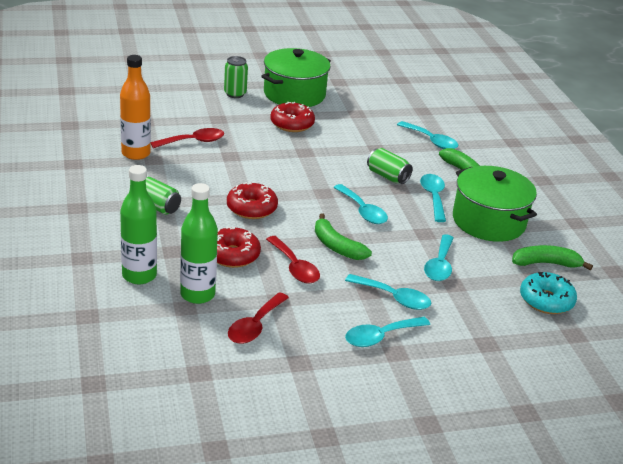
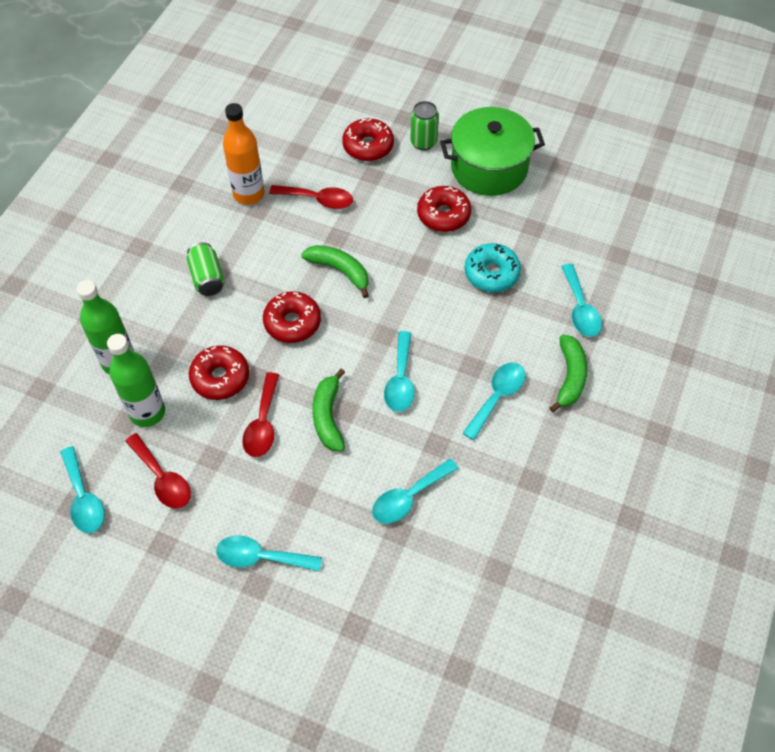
camera: 40 degrees right, 25 degrees up
red spoon [228,292,289,344] -> red spoon turned 105 degrees counterclockwise [125,433,191,509]
turquoise spoon [345,274,431,310] -> turquoise spoon moved to [60,446,105,533]
green can [367,148,413,184] -> none
green pot [453,166,537,242] -> none
green banana [512,245,593,270] -> green banana moved to [301,245,369,298]
turquoise donut [520,272,577,314] -> turquoise donut moved to [465,243,521,292]
none -> red donut [342,118,394,161]

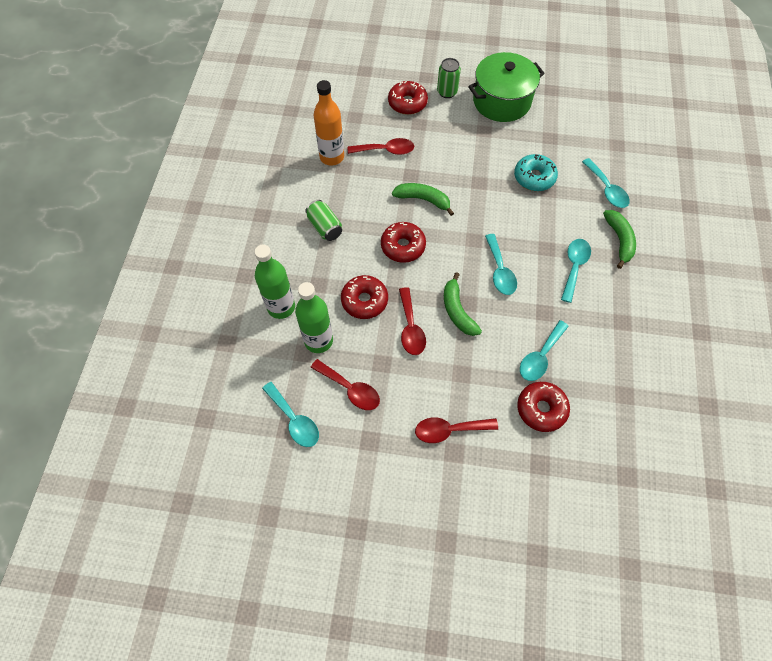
camera: 15 degrees left, 5 degrees up
turquoise spoon [216,536,322,572] -> red spoon [415,417,498,443]
red donut [417,186,471,232] -> red donut moved to [517,382,570,432]

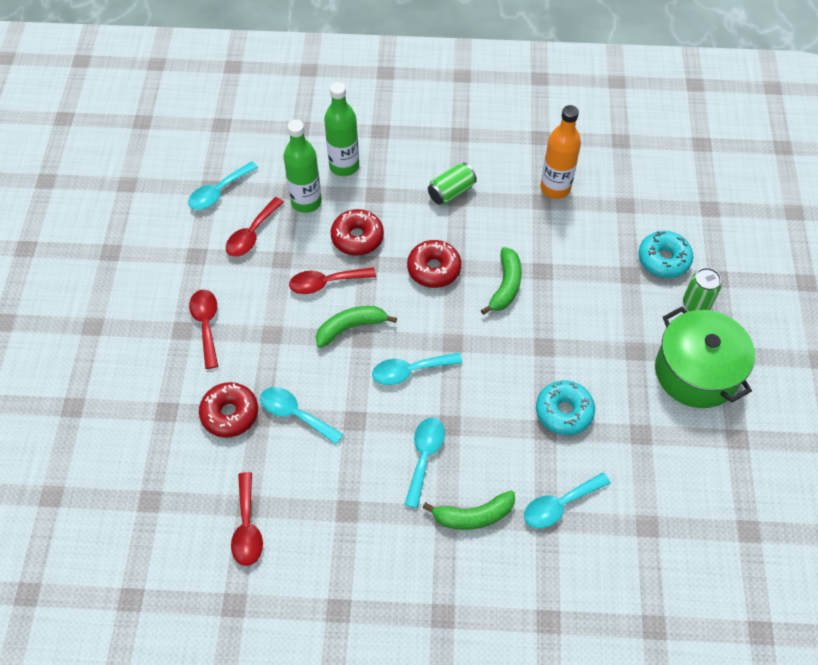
camera: 85 degrees right, 5 degrees down
red spoon [348,138,414,155] -> red spoon moved to [231,472,263,566]
red donut [388,81,428,115] -> turquoise donut [638,231,694,278]
turquoise spoon [561,239,591,303] -> turquoise spoon turned 90 degrees counterclockwise [404,418,445,508]

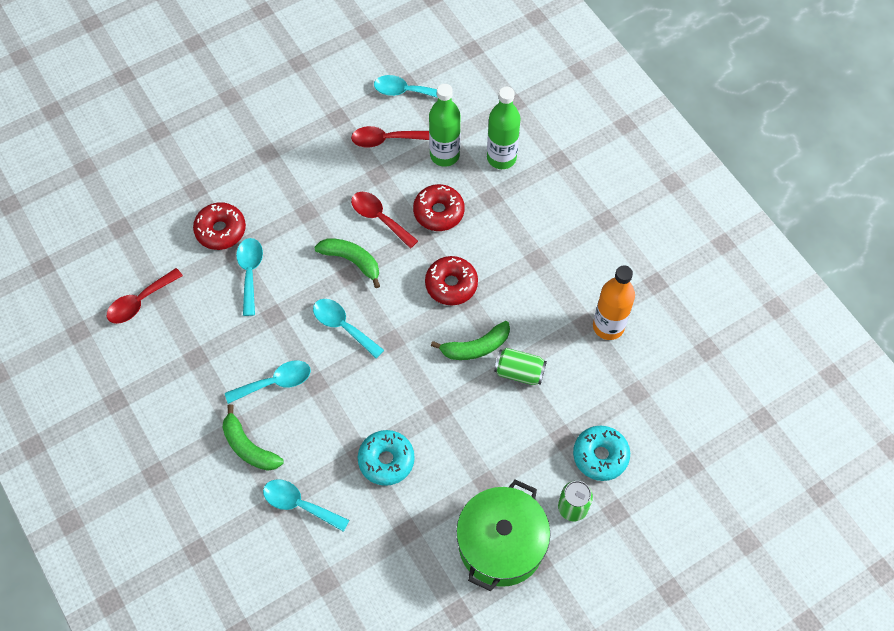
camera: 55 degrees right, 5 degrees up
red spoon [189,290,218,369] -> none
green can [428,163,477,205] -> green can moved to [494,348,547,385]

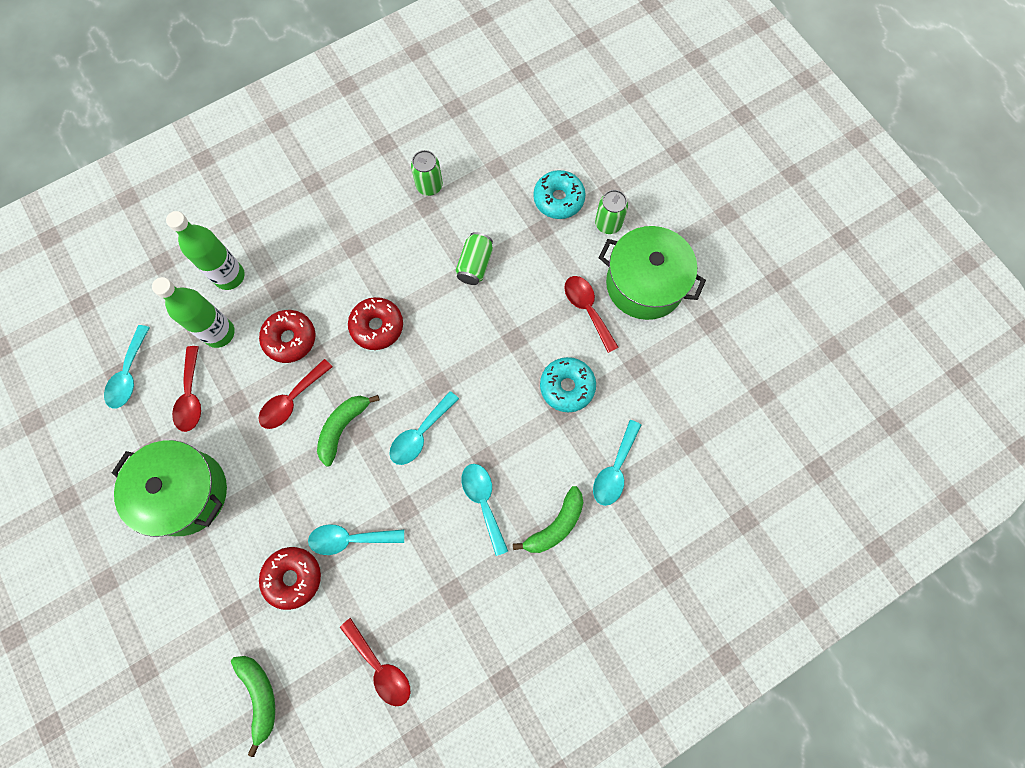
camera: 90 degrees left, 10 degrees up
green banana [431,321,510,360] -> green banana moved to [231,656,275,757]
orange bottle [593,265,635,340] -> green can [411,150,443,196]
none -> green pot [112,440,227,537]
none -> red spoon [564,276,619,353]

